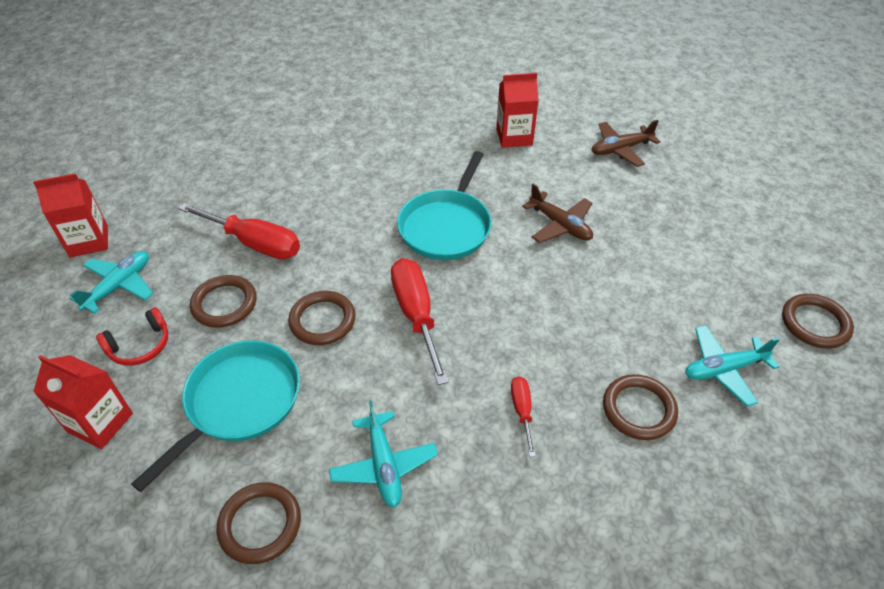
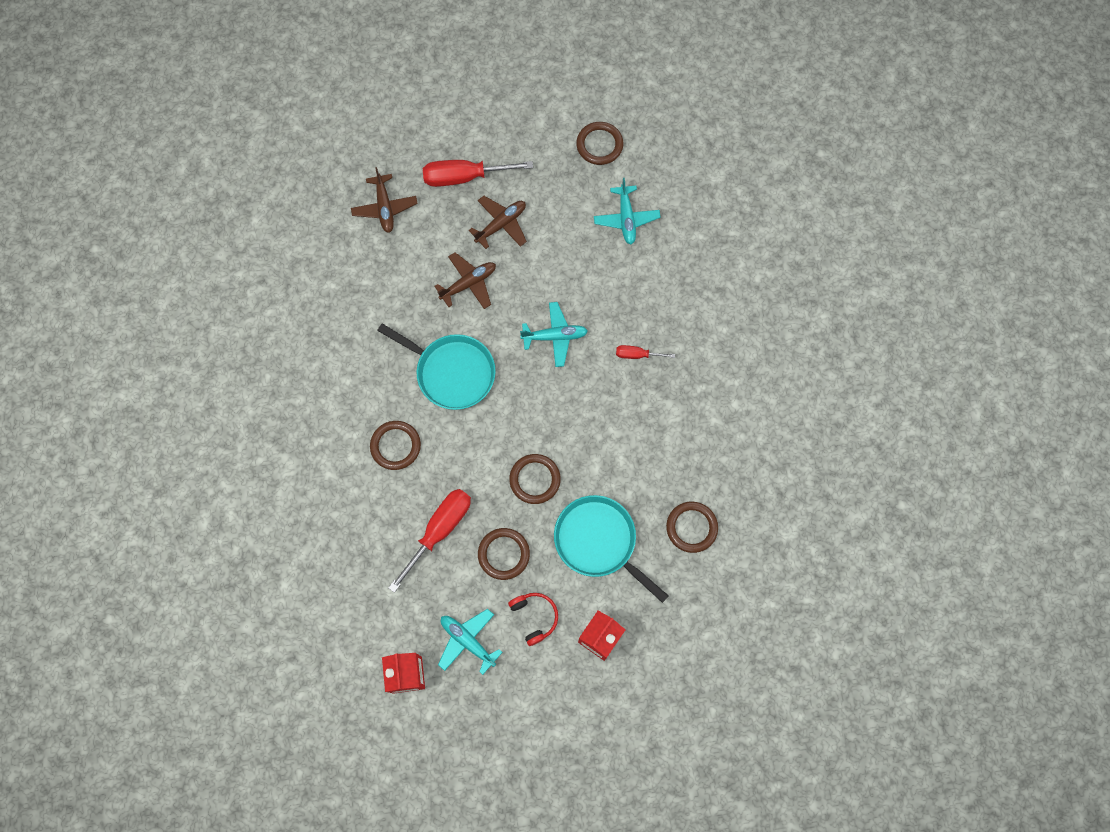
camera: 80 degrees left, 25 degrees up
turquoise plane [329,400,438,508] -> turquoise plane moved to [520,302,588,367]
red screwdriver [391,258,449,385] -> red screwdriver moved to [423,160,533,187]
red carton [496,73,539,148] -> none
brown ring [603,374,678,440] -> brown ring moved to [370,421,421,470]
none -> brown plane [469,196,527,249]

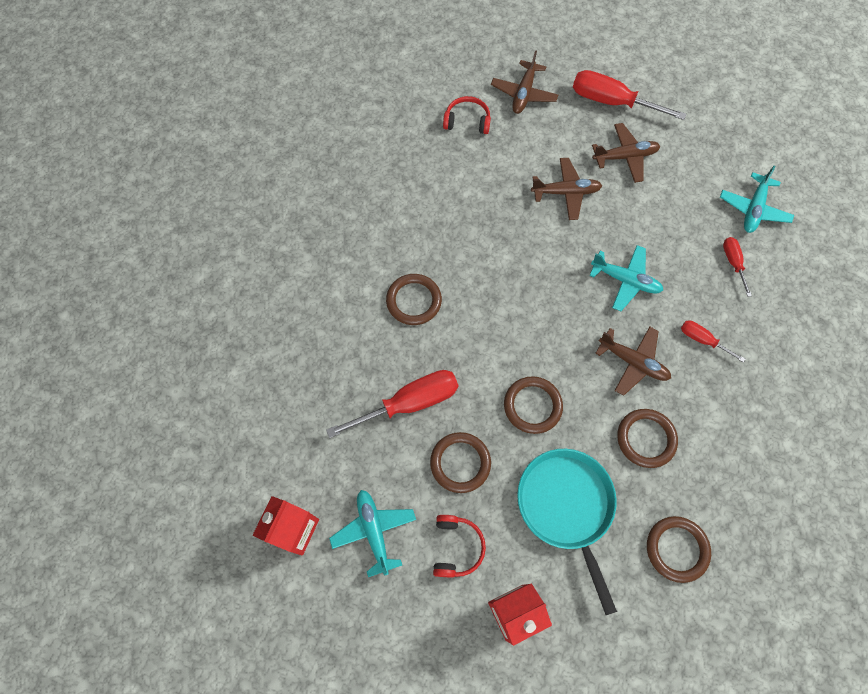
camera: 30 degrees right, 5 degrees down
turquoise pan [377,324,496,410] -> none
brown ring [576,122,623,165] -> brown ring moved to [617,409,678,468]
none -> red headphones [443,96,491,134]
none -> brown plane [595,327,671,396]
none -> red screwdriver [723,237,752,297]

